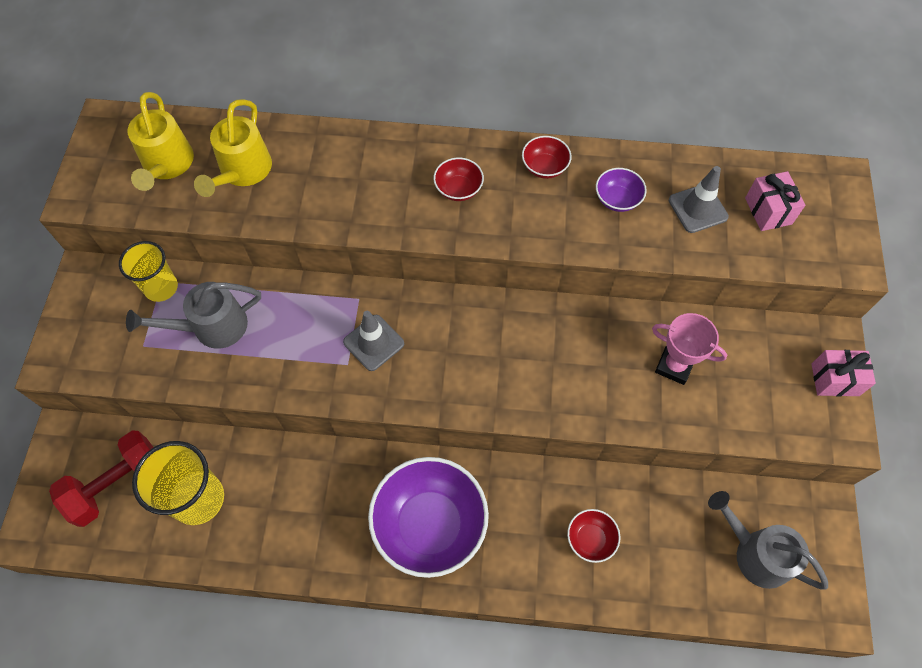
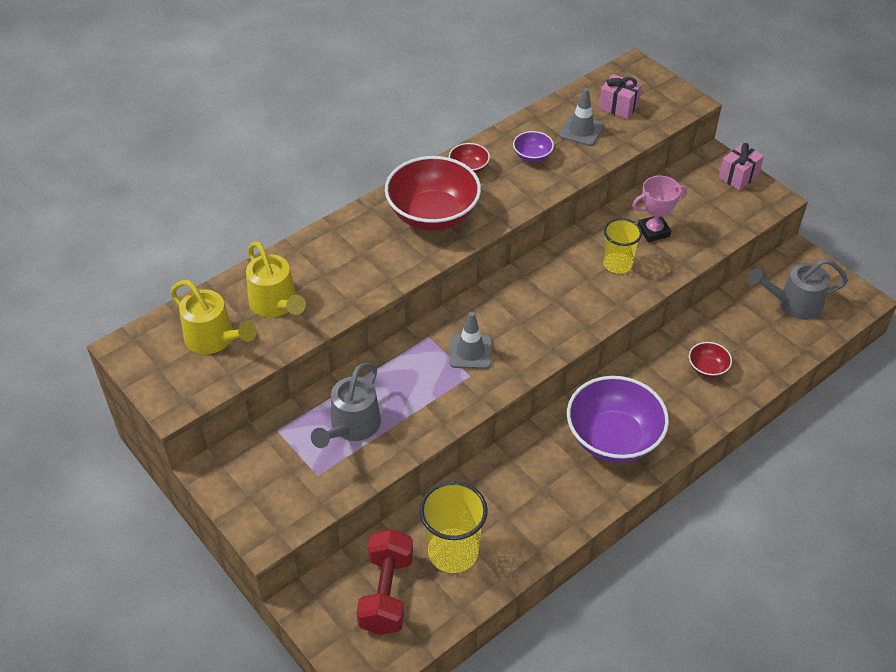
camera: 45 degrees left, 15 degrees down
yellow cup [119,241,178,302] -> yellow cup moved to [603,218,642,274]
red bowl [433,157,484,201] -> red bowl [385,156,481,231], size x2.22

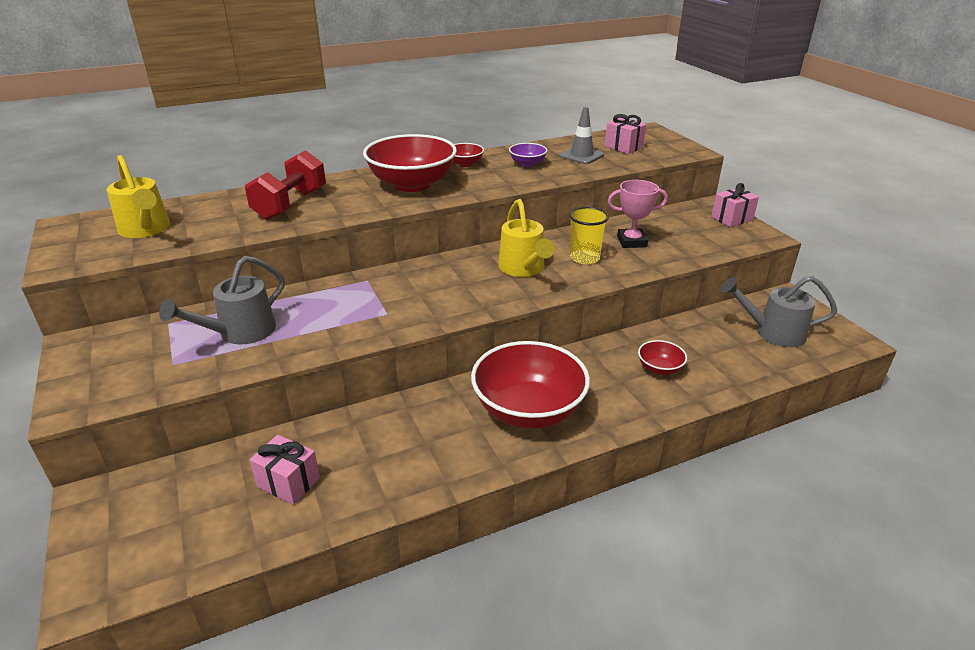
camera: 15 degrees right, 15 degrees down
yellow watering can [246,241,306,317] -> yellow watering can moved to [498,199,555,277]
red dumbbell [356,529,413,635] -> red dumbbell moved to [245,150,326,220]
yellow cup [419,481,488,573] -> pink gift [249,435,320,505]
grey traffic cone [449,312,492,369] -> none
purple bowl [567,376,669,463] -> red bowl [471,341,590,429]

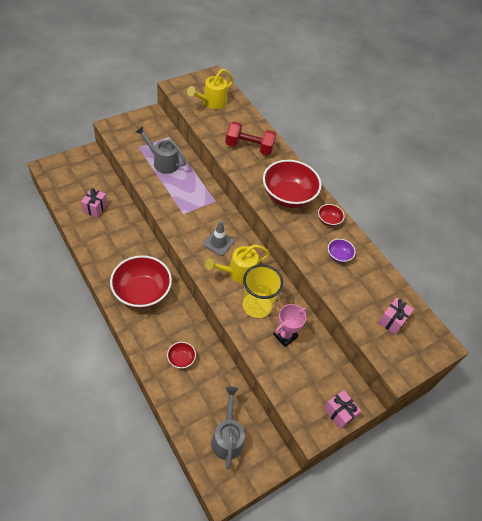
camera: 75 degrees right, 20 degrees up
grey traffic cone [559,107,604,164] -> grey traffic cone moved to [203,220,234,256]
yellow cup [569,207,609,264] -> yellow cup [243,264,283,318], size x1.51
pink trophy [608,180,668,248] -> pink trophy turned 60 degrees clockwise [273,304,307,347]

